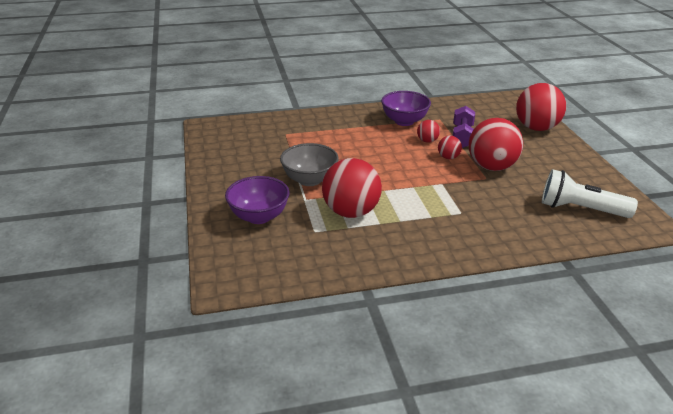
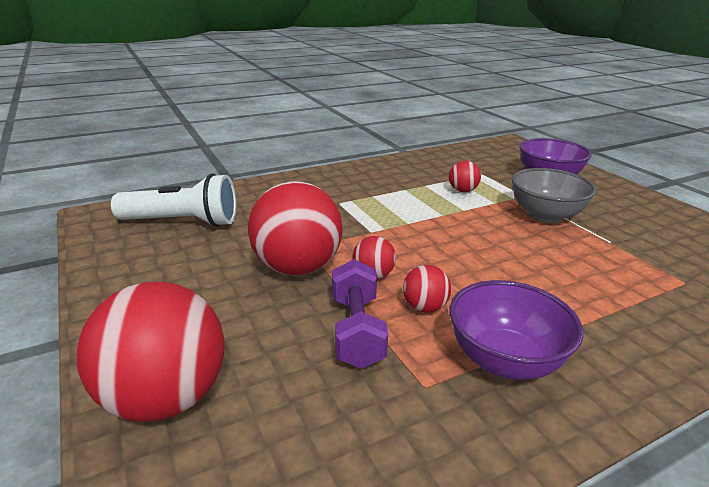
camera: 165 degrees right, 5 degrees down
red ball [322,158,382,218] -> red ball [449,161,481,192], size x0.46

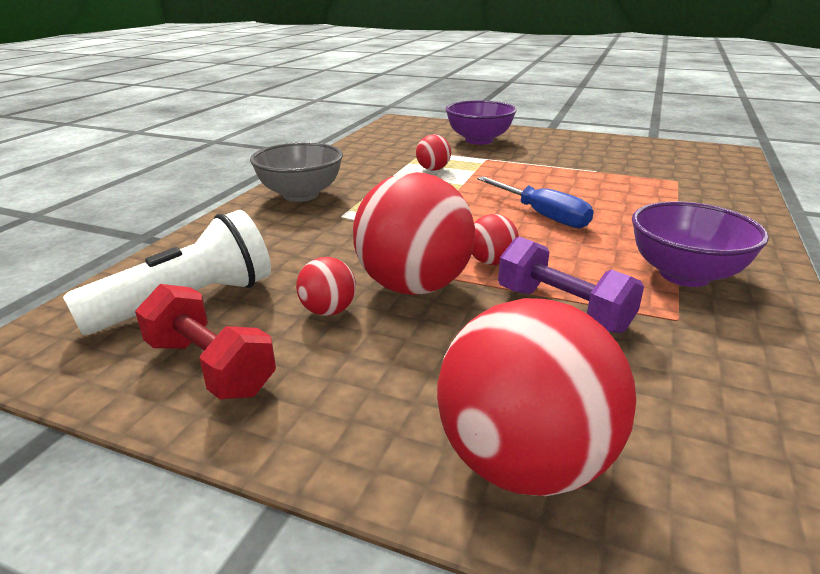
camera: 40 degrees left, 0 degrees up
red ball [403,265,451,313] -> red ball moved to [296,257,356,316]
grey bowl [512,168,597,223] -> grey bowl moved to [250,142,343,202]
none -> red dumbbell [135,284,276,399]
none -> blue screwdriver [477,176,594,228]

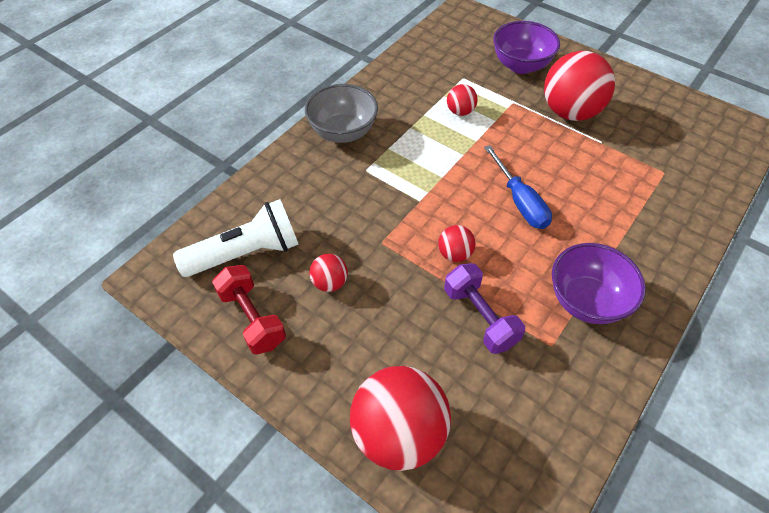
camera: 15 degrees right, 25 degrees up
red ball [353,172,475,295] -> red ball moved to [544,51,615,121]

